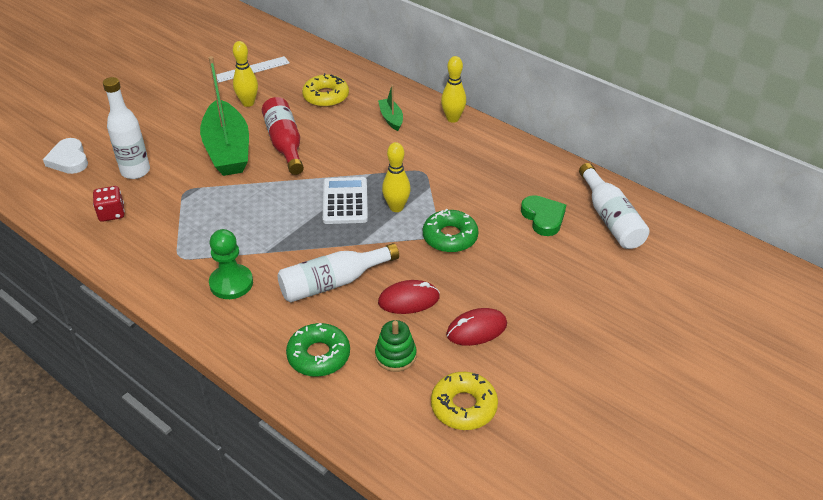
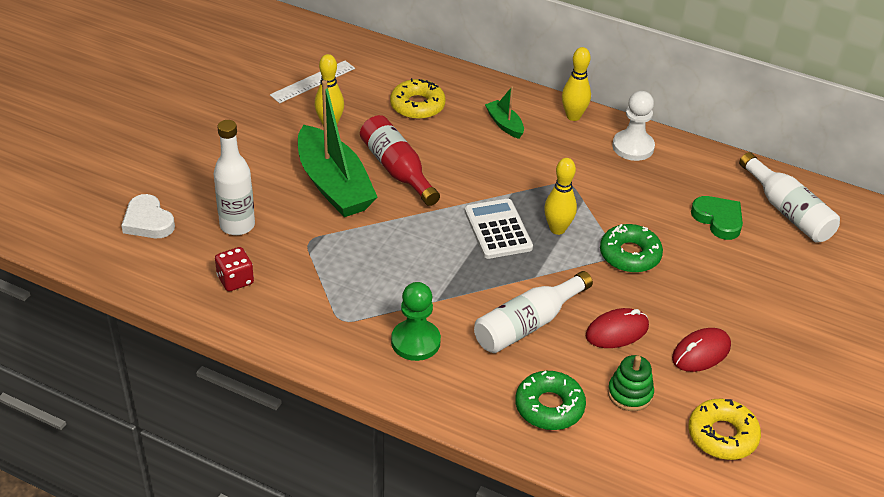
camera: 15 degrees left, 0 degrees up
none -> white pawn [612,91,655,161]

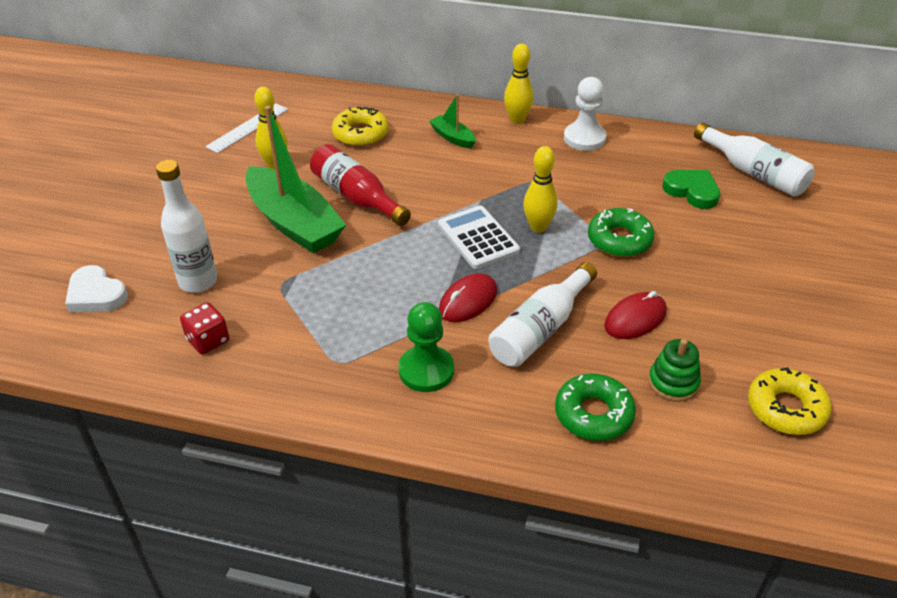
camera: 10 degrees left, 0 degrees up
red mouse [672,328,731,372] -> red mouse moved to [439,273,497,322]

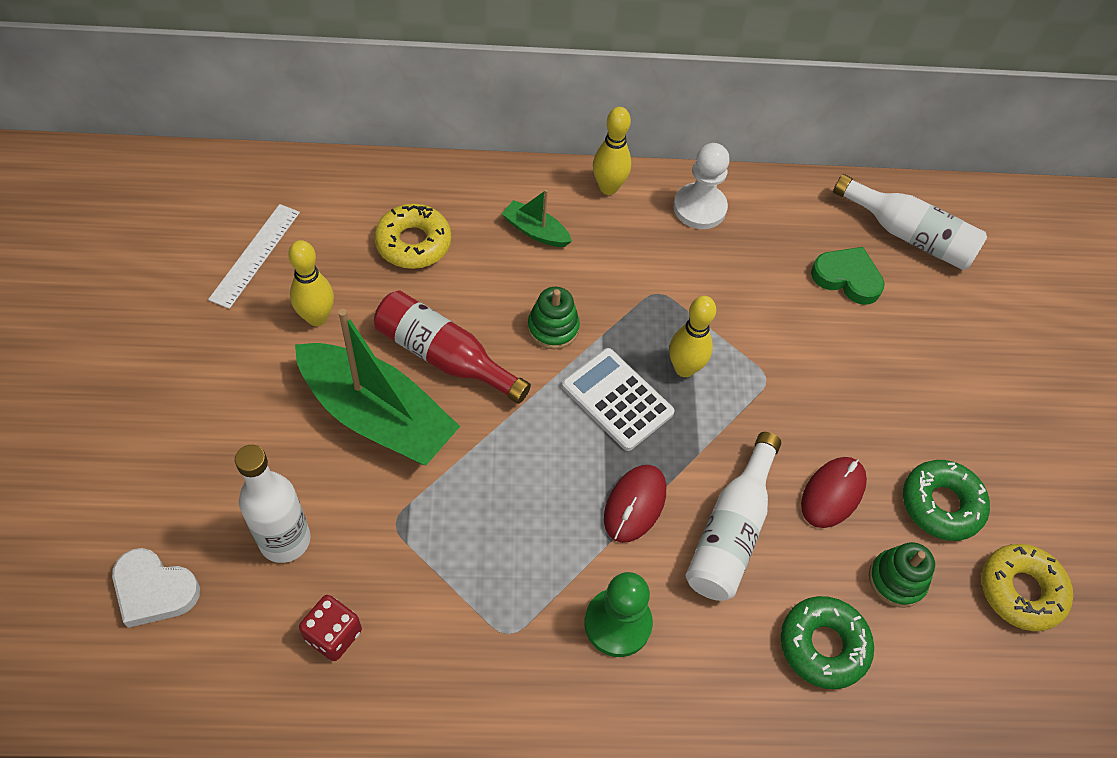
camera: 20 degrees left, 15 degrees up
green donut [588,208,654,257] -> green donut moved to [903,460,990,541]
none -> green stacking toy [527,287,580,349]

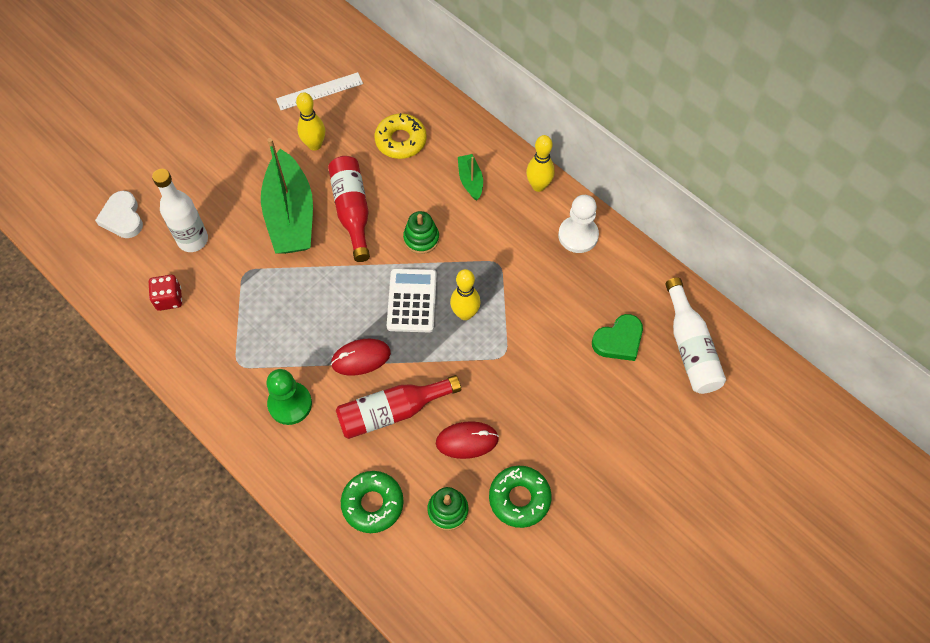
camera: 50 degrees right, 5 degrees up
white bottle [686,432,781,601] -> red bottle [336,375,461,439]
green heart [811,247,885,305] -> green heart turned 75 degrees clockwise [592,314,643,361]
yellow donut [981,544,1073,631] -> none

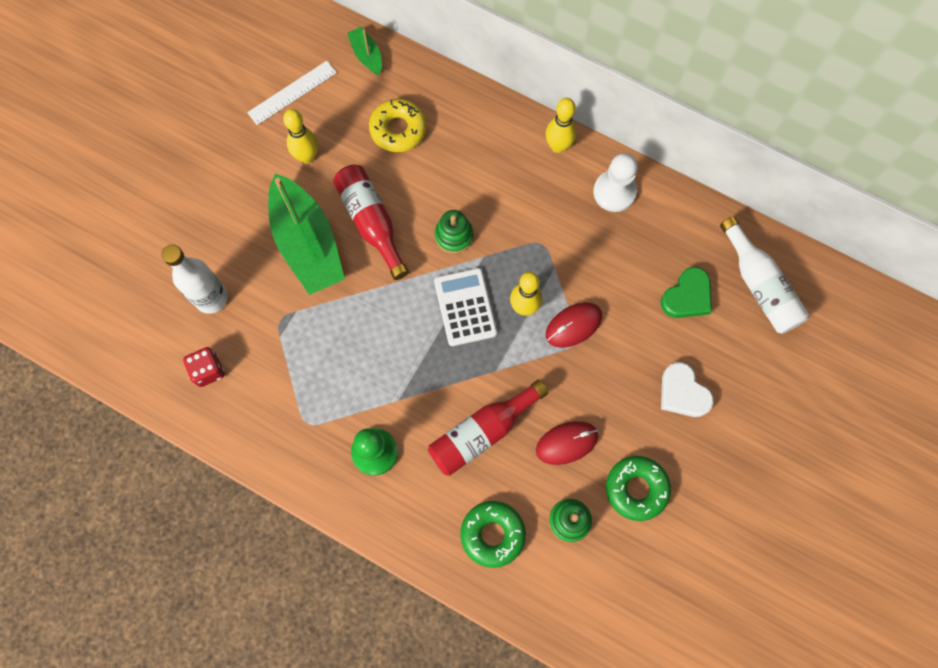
camera: 15 degrees left, 10 degrees up
white heart [95,191,143,238] -> white heart moved to [661,362,714,417]
red mouse [331,339,391,376] -> red mouse moved to [546,302,602,348]
green boat [458,154,483,201] -> green boat moved to [347,27,382,75]

